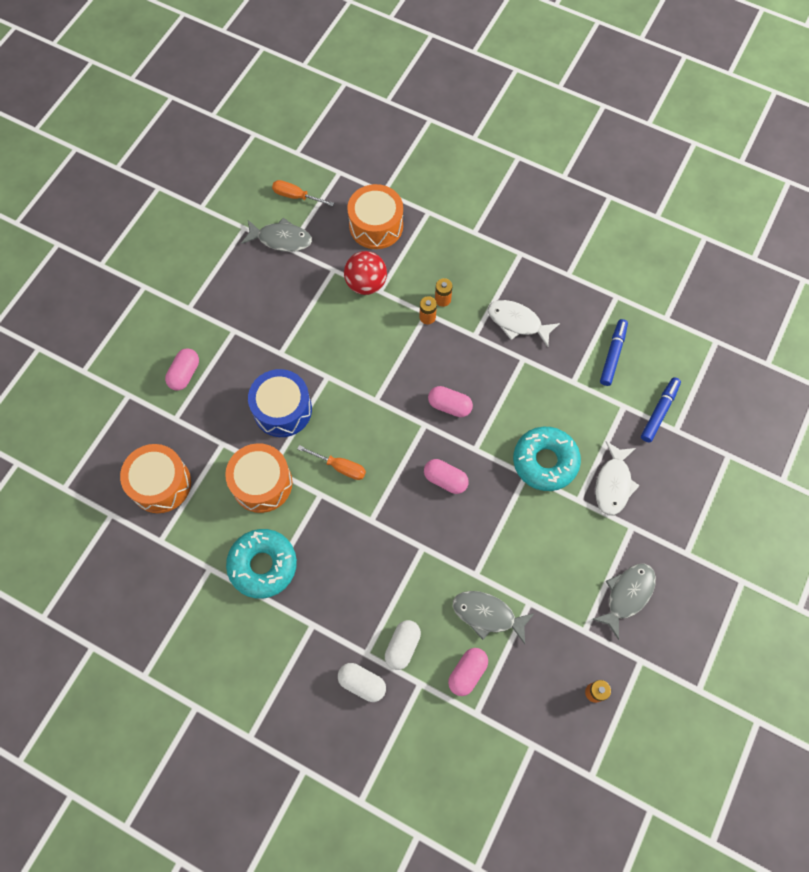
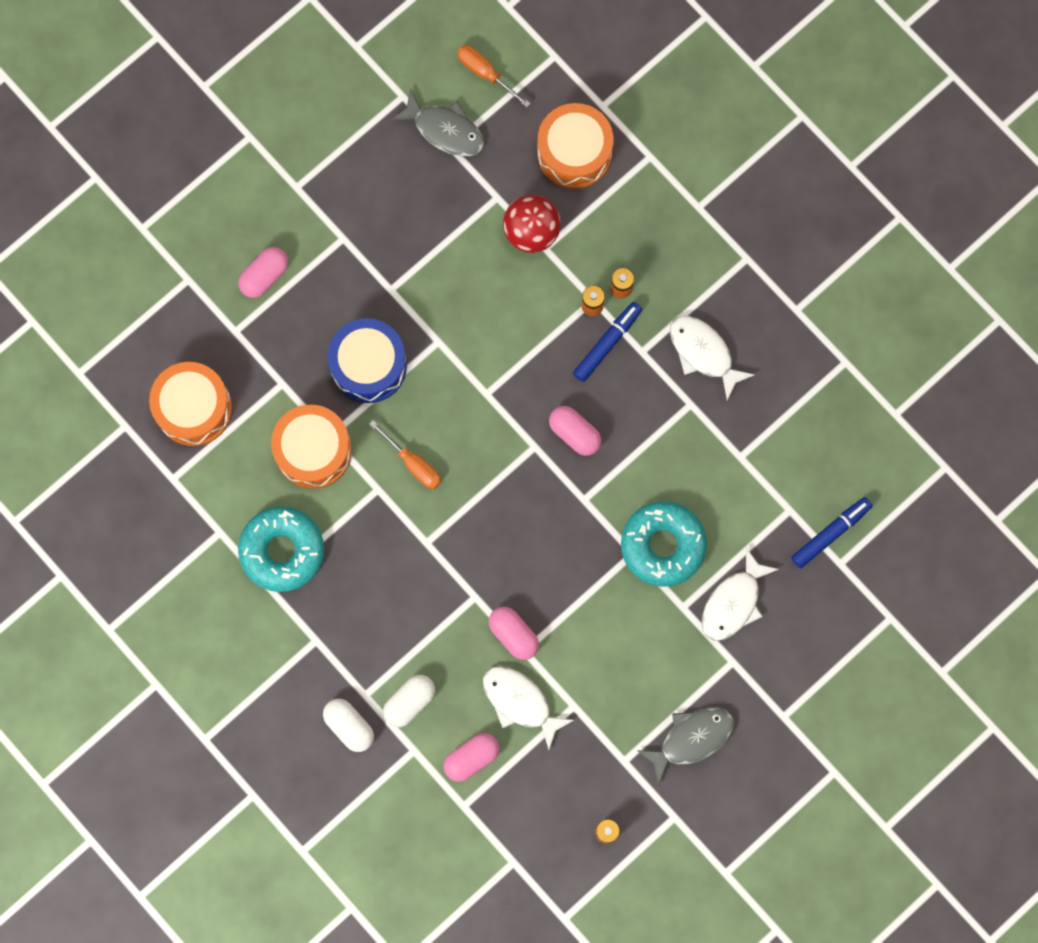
camera: 20 degrees right, 10 degrees up
pink capsule [424,459,469,494] -> pink capsule moved to [489,607,539,660]
grey fish [453,591,535,644] -> white fish [483,666,574,750]
blue marker [600,319,628,386] -> blue marker moved to [573,302,642,382]

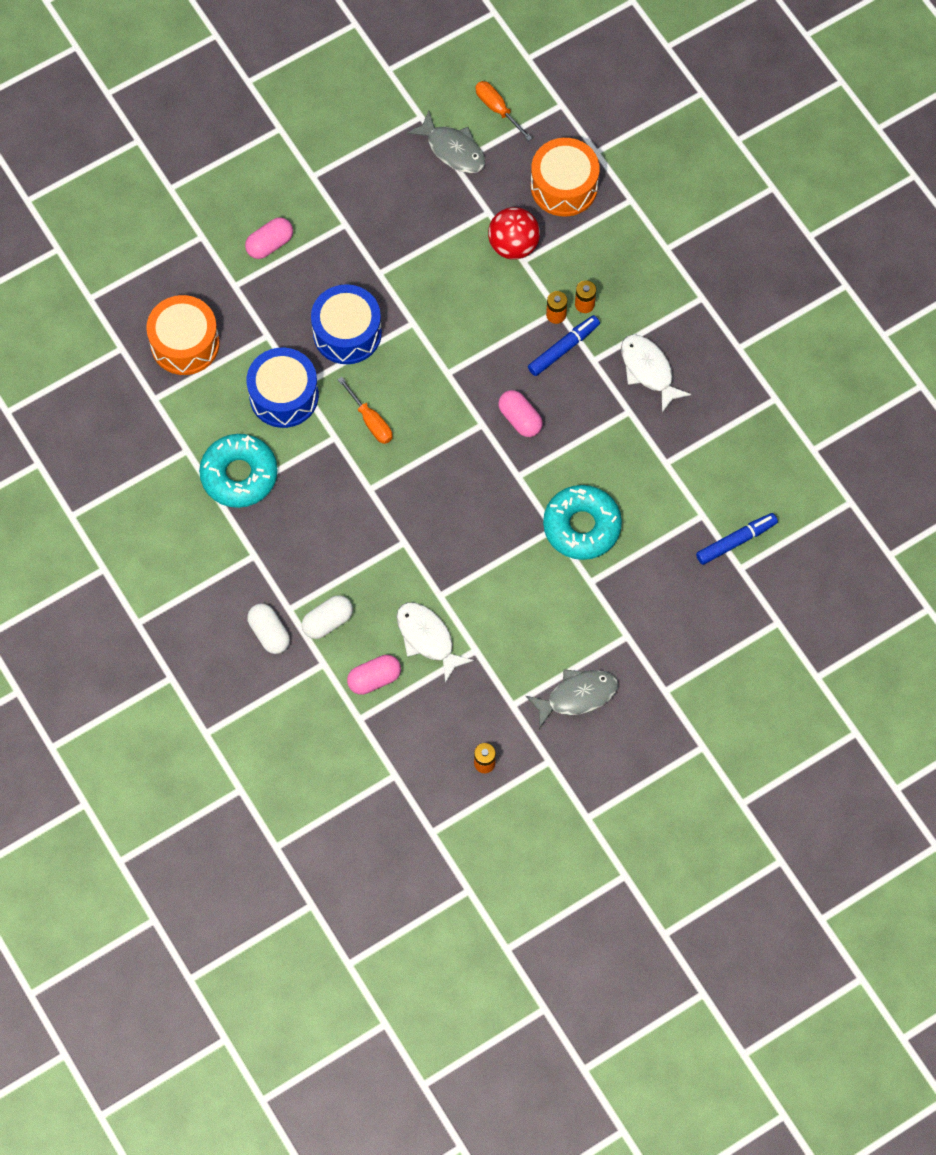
camera: 10 degrees right, 10 degrees down
orange drum [271,405,352,489] -> blue drum [247,348,319,428]
pink capsule [489,607,539,660] -> none
white fish [702,548,779,641] -> none

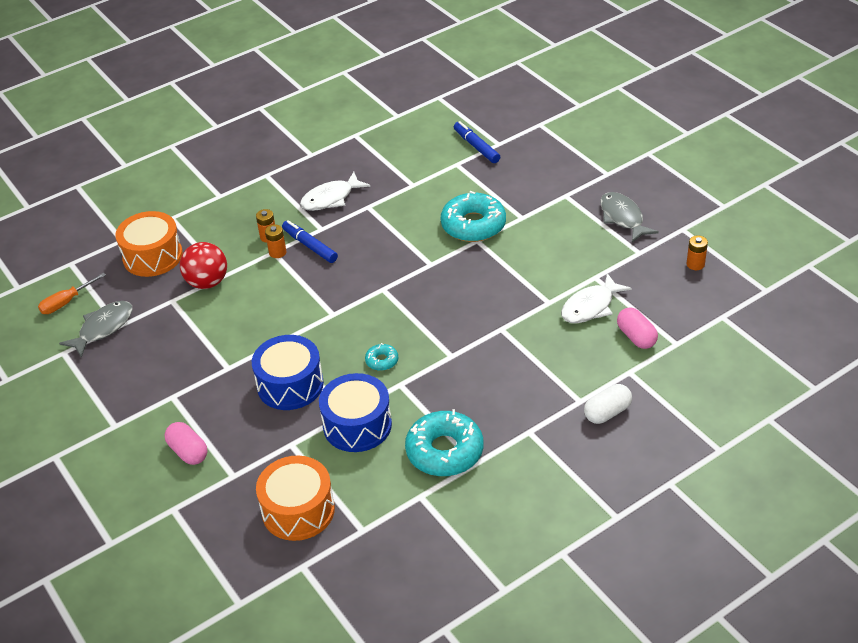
camera: 90 degrees left, 25 degrees down
white capsule [302,595,353,639] -> none
orange screwdriver [338,377,393,444] -> turquoise donut [365,343,398,371]
pink capsule [498,390,543,437] -> none

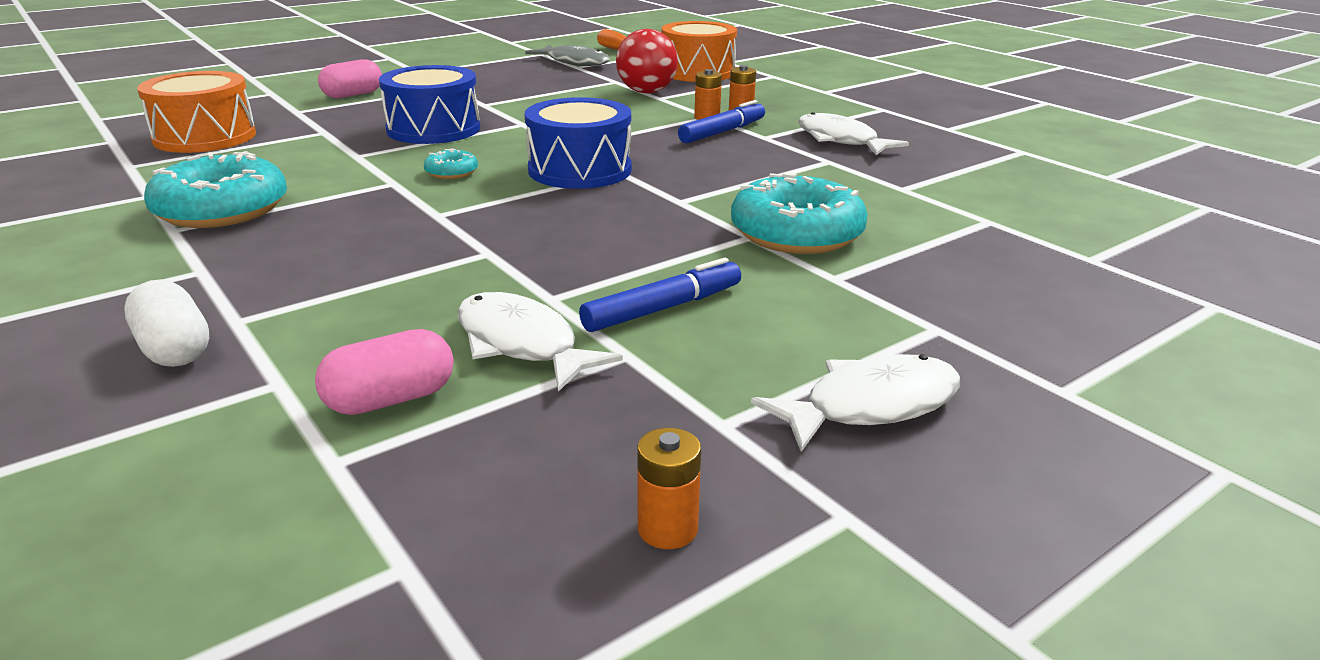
camera: 85 degrees right, 15 degrees down
blue drum [319,373,392,452] -> blue drum moved to [525,97,632,189]
blue marker [454,121,500,163] -> blue marker moved to [579,258,741,332]
grey fish [600,192,659,242] -> white fish [751,354,960,452]

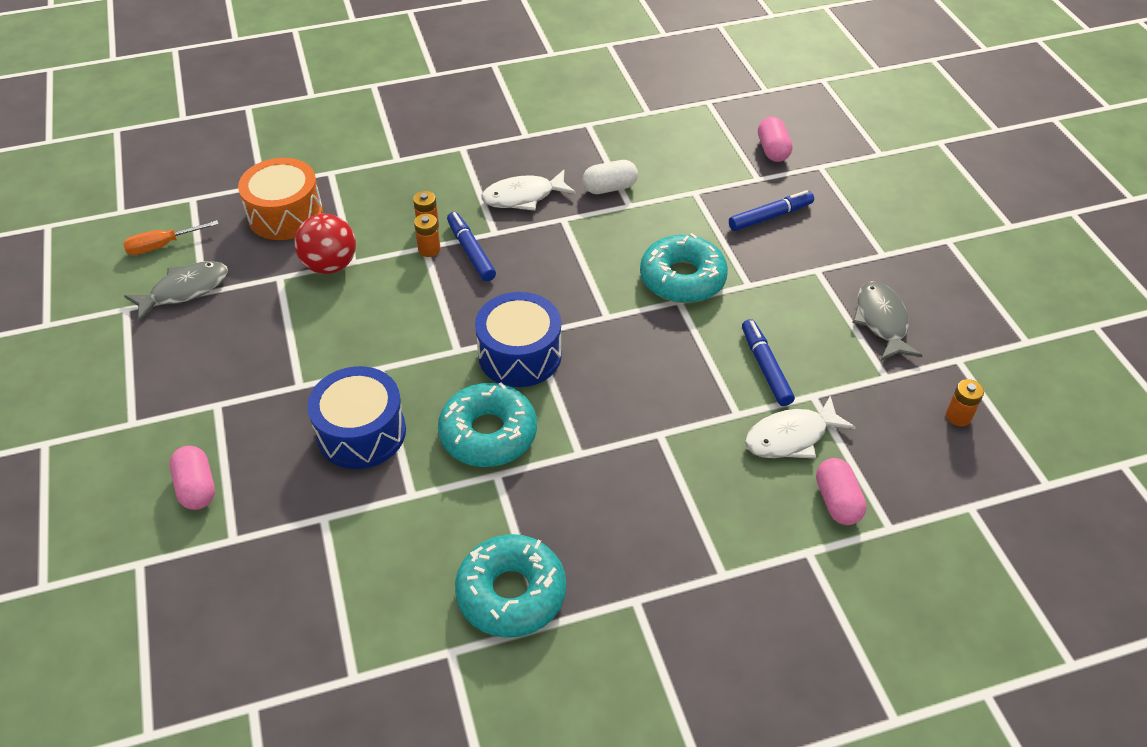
camera: 70 degrees left, 20 degrees up
white capsule [124,279,209,367] -> white capsule moved to [583,160,638,194]
orange drum [137,71,256,153] -> none
turquoise donut [424,149,478,179] -> turquoise donut [438,382,537,467], size x2.18
white fish [751,354,960,452] -> grey fish [852,281,923,361]
none -> blue marker [729,190,814,231]
none -> pink capsule [758,117,793,162]

